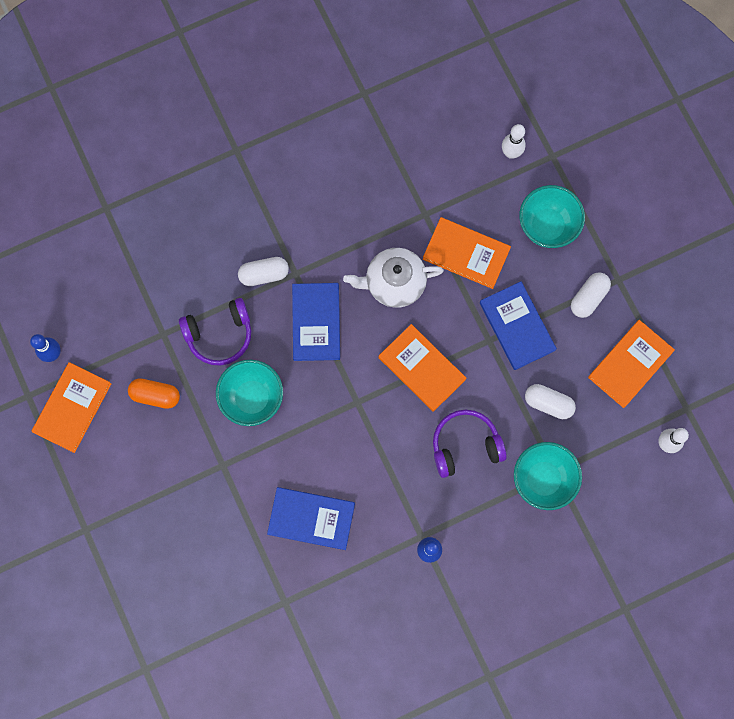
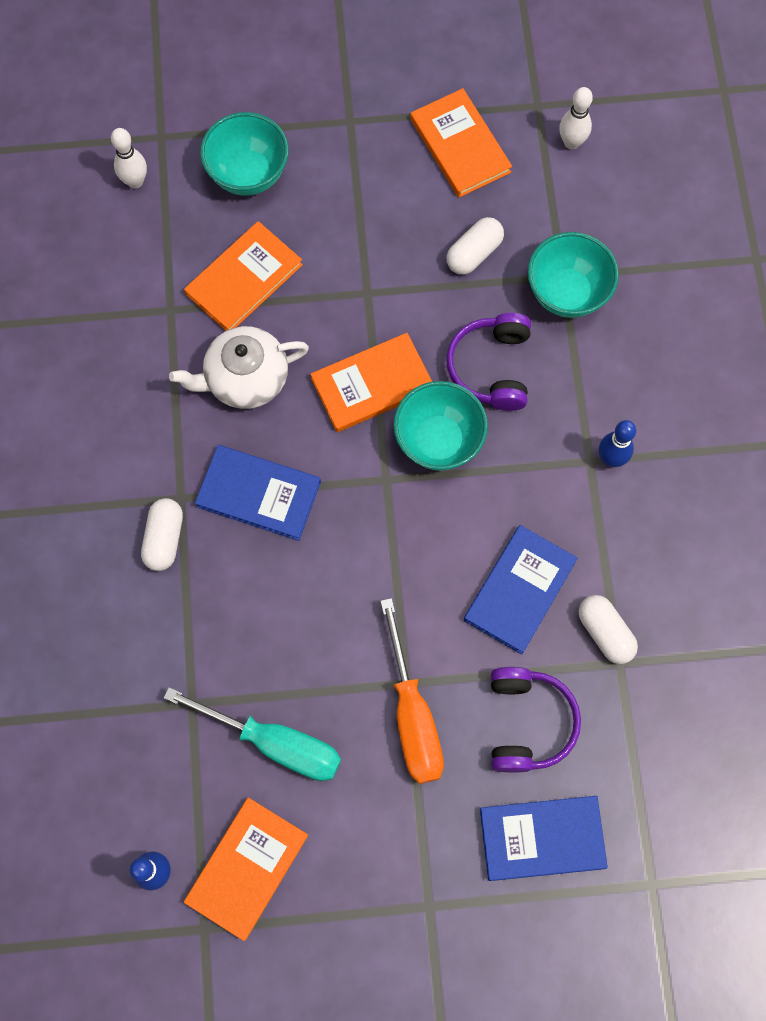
camera: 70 degrees left, 5 degrees down
orange book [31,362,112,453] -> orange book turned 75 degrees clockwise [184,798,308,941]
orange capsule [128,378,180,409] -> turquoise screwdriver [164,687,341,781]
purple headphones [179,298,251,366] -> purple headphones moved to [491,667,581,772]
turquoise bowl [216,360,283,426] -> turquoise bowl moved to [393,381,488,471]
white teapot [343,248,444,308] -> white teapot turned 60 degrees clockwise [169,326,309,409]
blue book [480,281,557,370] -> blue book moved to [480,796,608,881]
white capsule [571,272,611,318] -> white capsule moved to [578,595,638,664]
none -> orange screwdriver [380,598,444,784]

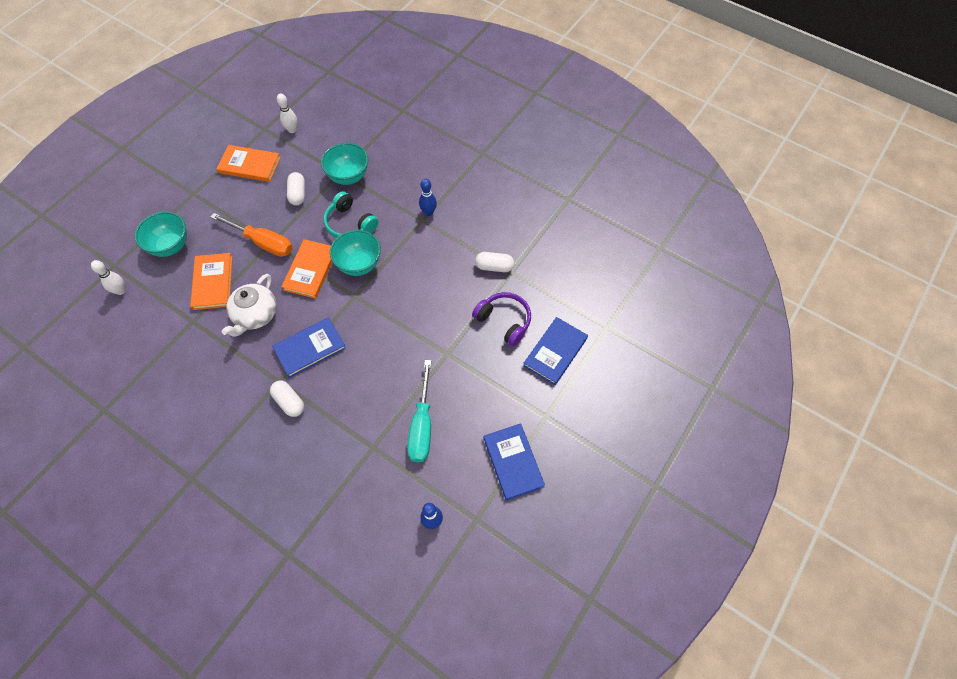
camera: 50 degrees left, 10 degrees down
turquoise screwdriver [164,687,341,781] -> turquoise screwdriver turned 120 degrees clockwise [407,360,431,462]
orange book [184,798,308,941] -> none
orange screwdriver [380,598,444,784] -> orange screwdriver moved to [210,213,293,257]
purple headphones [446,313,531,411] -> turquoise headphones [324,191,378,238]
blue book [464,525,578,655] -> blue book moved to [484,423,545,501]

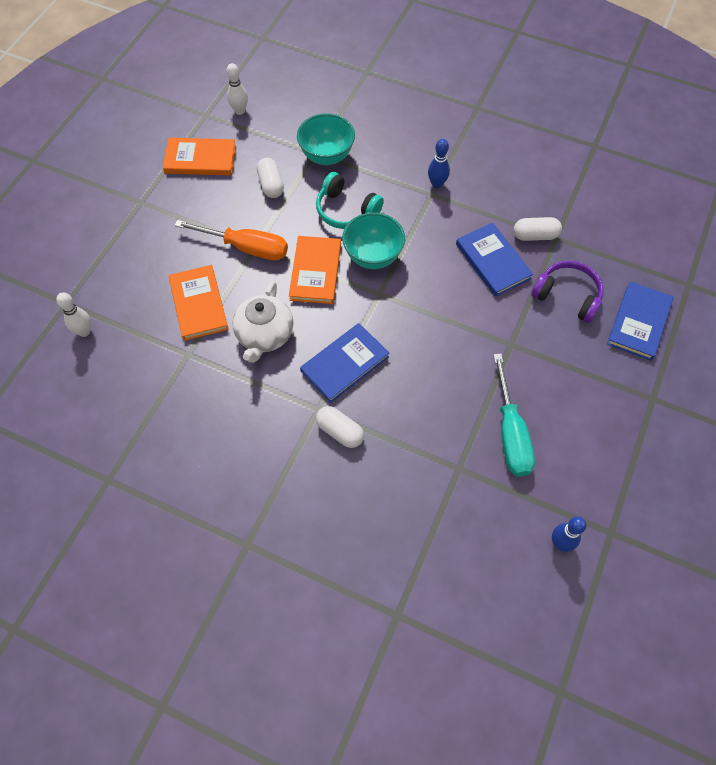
camera: 10 degrees left, 0 degrees up
turquoise bowl [135,211,187,257] -> none
blue book [484,423,545,501] -> blue book moved to [456,223,533,297]

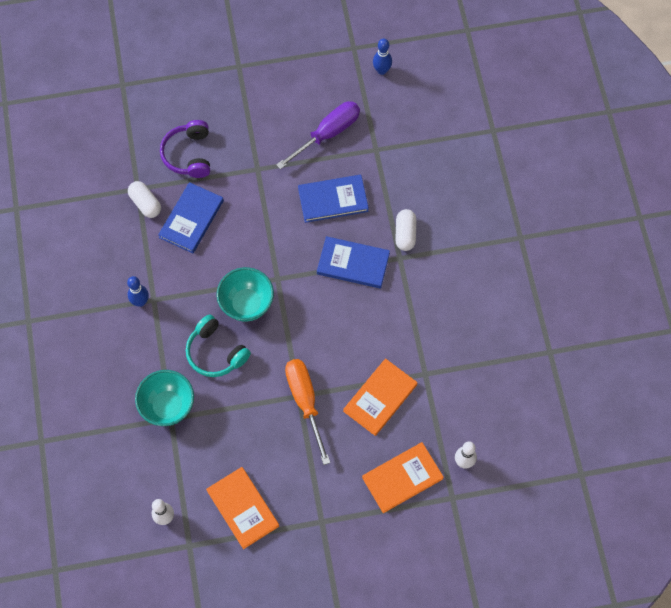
camera: 125 degrees left, 5 degrees up
white teapot [232,281,294,363] -> none
white capsule [257,158,284,198] -> none
orange book [289,236,341,304] -> orange book moved to [362,442,444,513]
turquoise headphones [316,172,384,229] -> turquoise headphones turned 135 degrees clockwise [186,314,251,377]
turquoise screwdriver [493,353,535,477] -> purple screwdriver [276,101,360,169]
blue book [607,281,673,361] -> blue book moved to [298,175,369,223]

